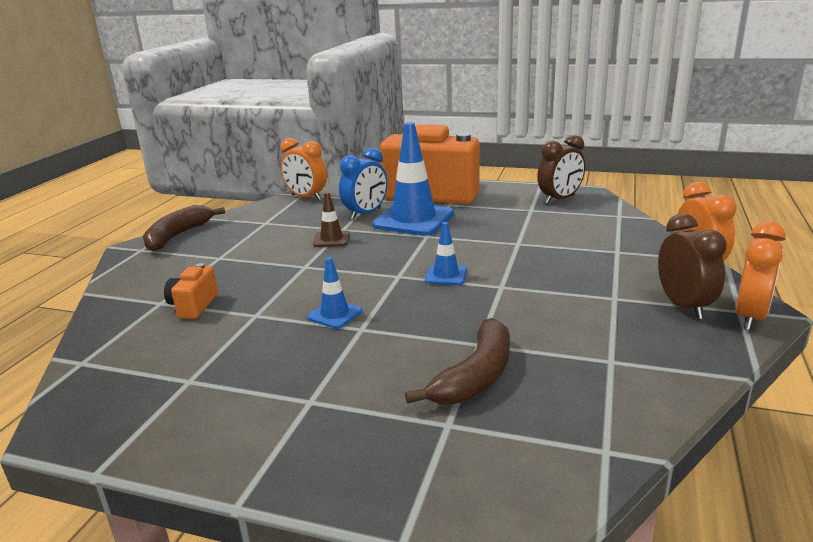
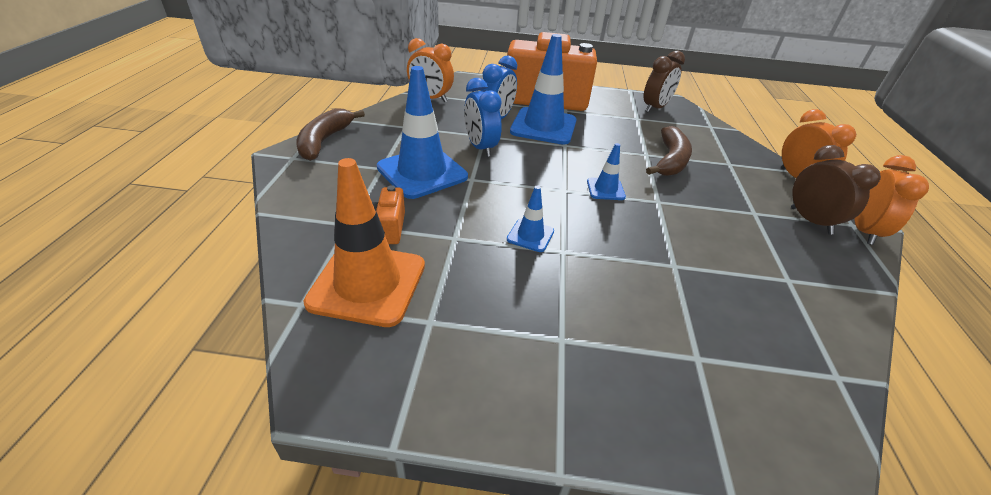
camera: 15 degrees left, 15 degrees up
brown traffic cone [313,192,350,247] -> blue clock [464,78,502,157]
brown banana [405,318,510,404] -> brown banana moved to [646,126,692,176]
none -> orange traffic cone [304,158,425,327]
none -> blue traffic cone [377,66,468,199]

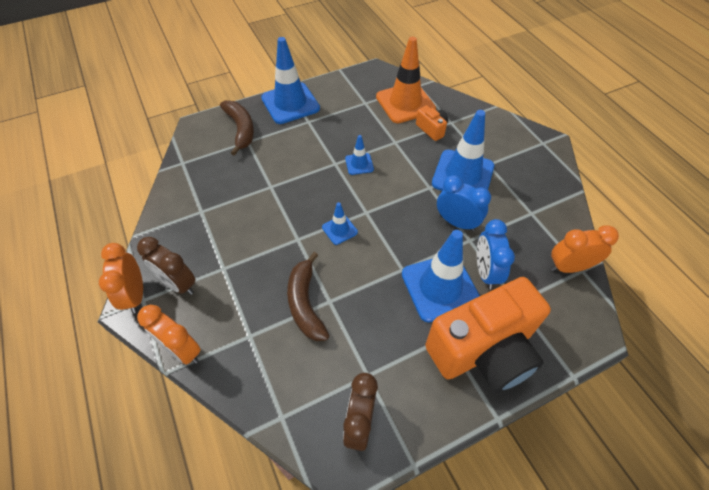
camera: 150 degrees right, 15 degrees up
brown banana [296,108,365,161] -> brown banana moved to [220,100,254,156]
none -> blue traffic cone [261,37,320,124]

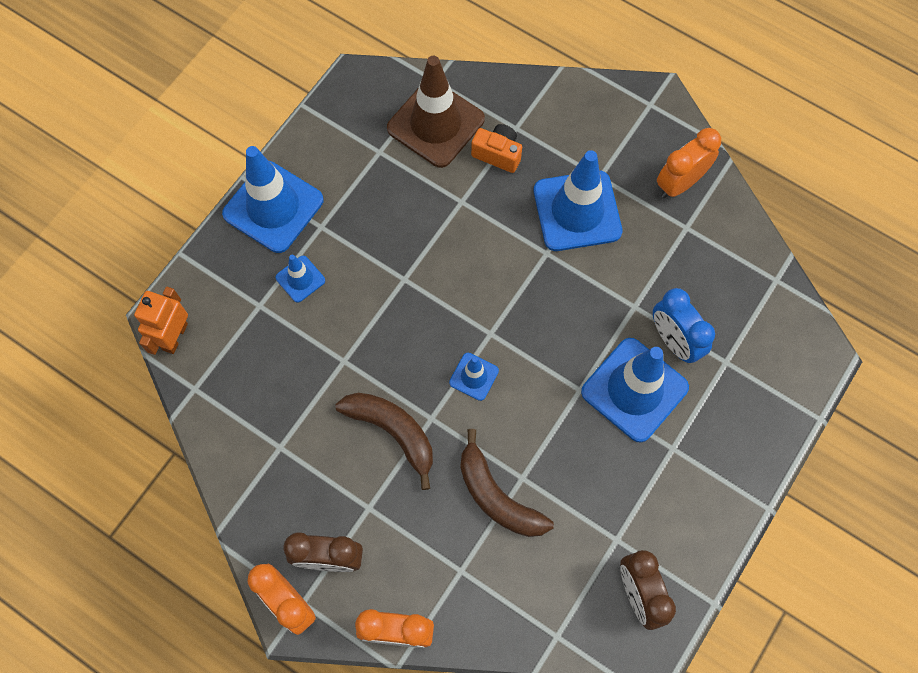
camera: 30 degrees left, 15 degrees up
brown banana [220,100,254,156] -> brown banana moved to [335,393,433,490]
blue traffic cone [345,135,374,175] -> blue traffic cone moved to [276,255,325,303]
orange traffic cone [376,37,436,123] -> brown traffic cone [387,56,485,168]
orange camera [425,277,551,393] -> none
blue clock [437,175,491,231] -> none
orange clock [550,225,619,273] -> orange clock moved to [657,128,721,198]
none -> orange robot [134,287,188,355]

